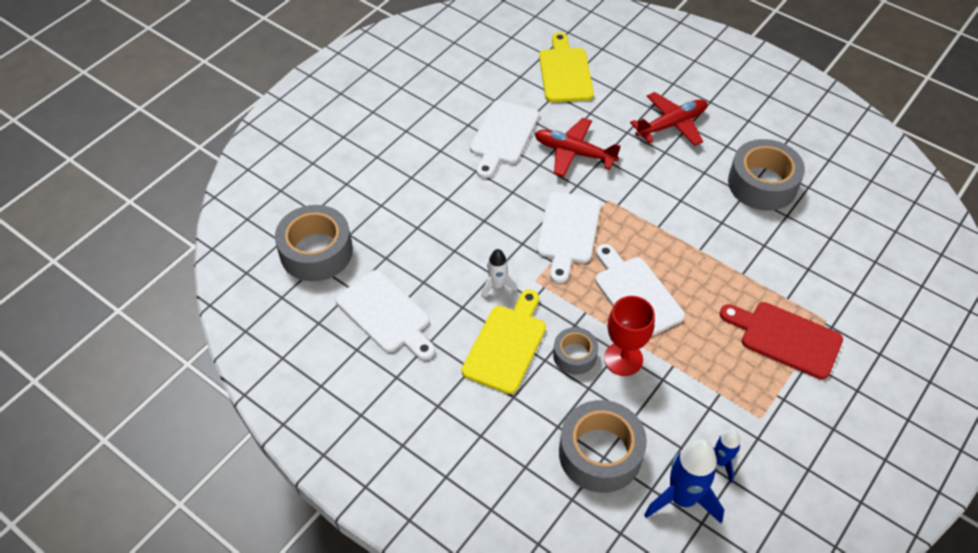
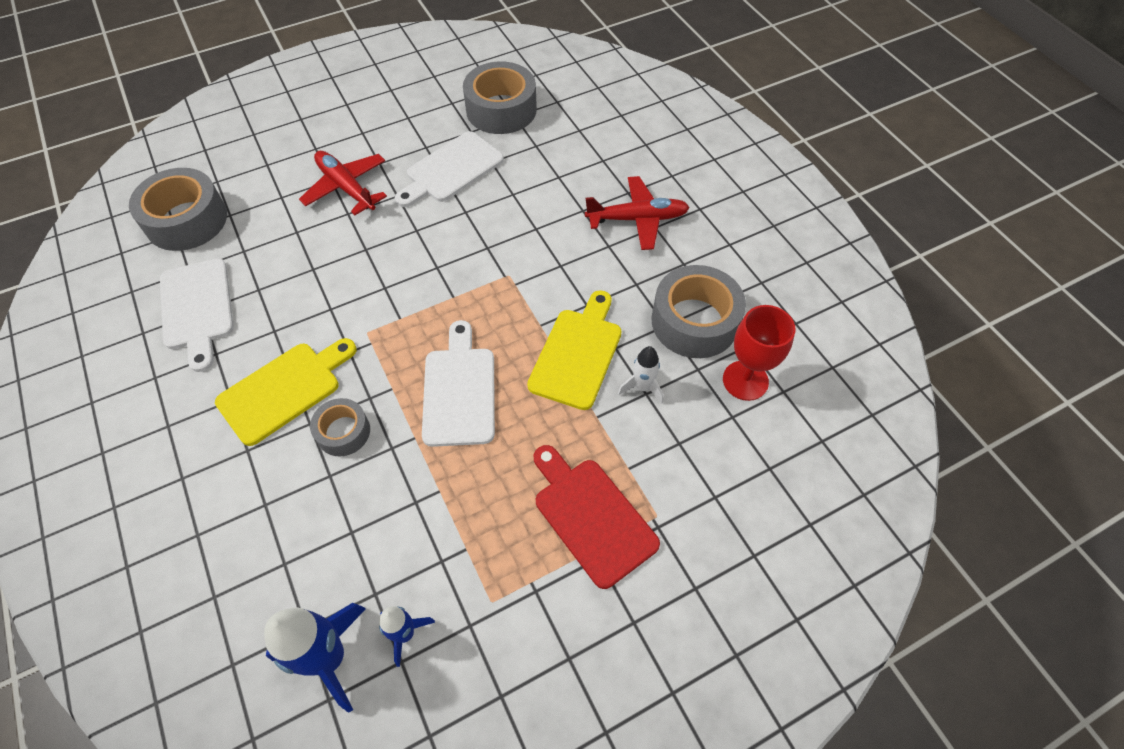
camera: 25 degrees right, 5 degrees up
white rocket [481,249,518,298] -> white rocket moved to [618,346,663,404]
red plane [535,118,621,177] -> red plane moved to [299,151,387,215]
white cutting board [537,192,601,283] -> none
yellow cutting board [539,32,594,102] -> yellow cutting board moved to [527,290,622,410]
grey tape [559,400,647,493] -> grey tape moved to [463,61,537,134]
red goblet [604,296,655,376] -> red goblet moved to [723,305,796,401]

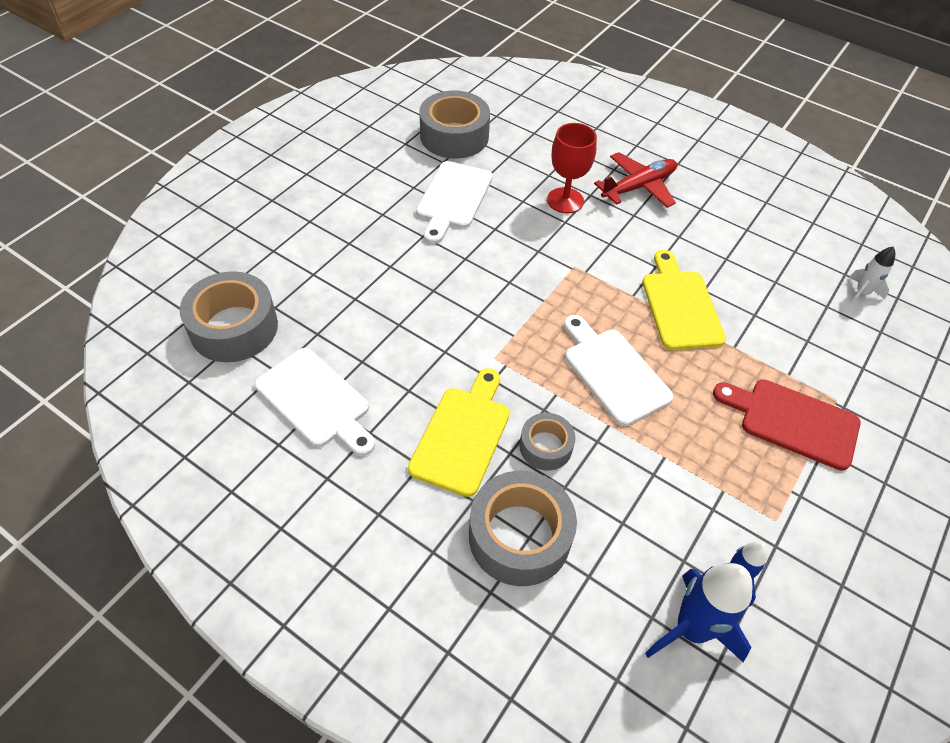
camera: 30 degrees left, 5 degrees down
red plane [299,151,387,215] -> none
white rocket [618,346,663,404] -> white rocket moved to [849,246,895,305]
grey tape [652,265,746,358] -> grey tape moved to [469,471,577,586]
red goblet [723,305,796,401] -> red goblet moved to [547,123,597,213]

